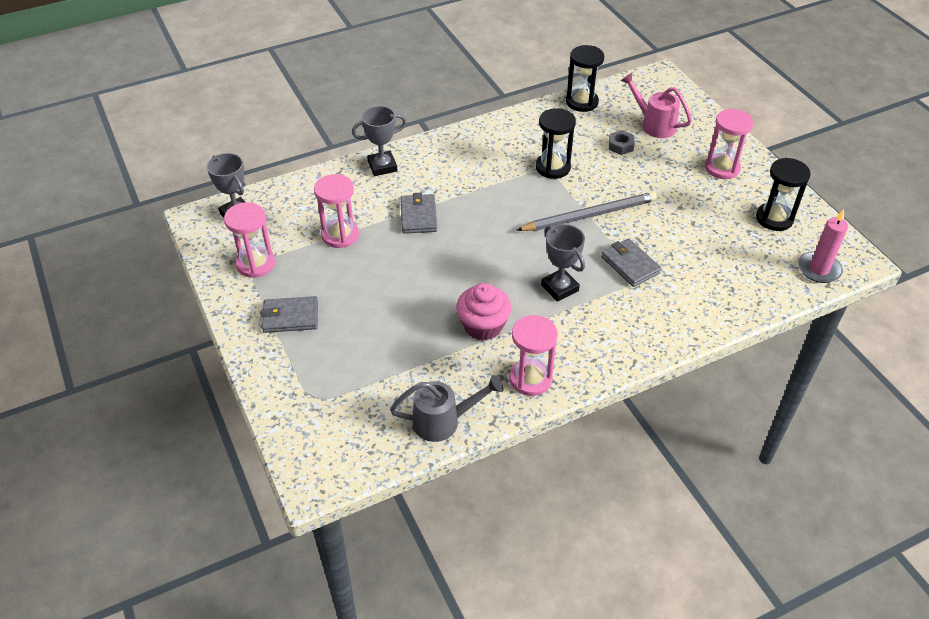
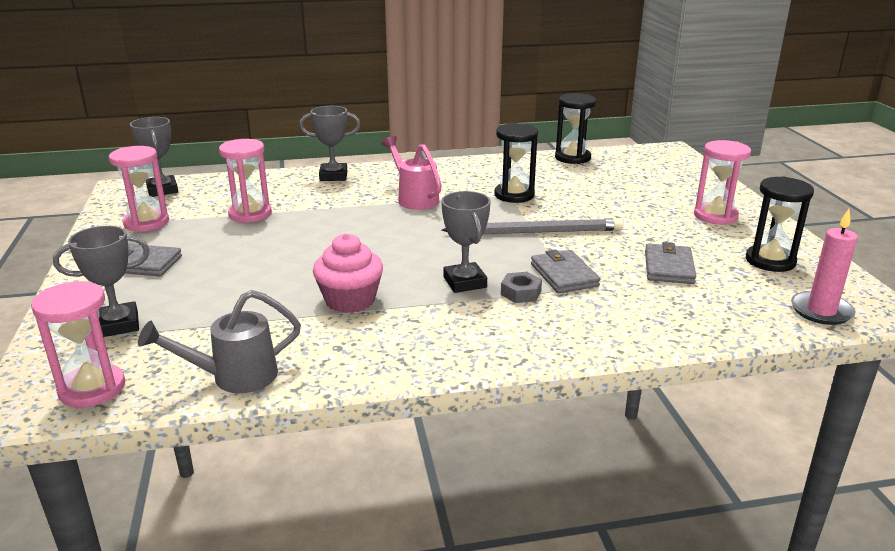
camera: 15 degrees right, 20 degrees down
grey watering can [390,375,503,442] -> grey watering can turned 150 degrees clockwise [138,290,301,393]
grey wallet [400,193,437,234] -> grey wallet moved to [645,242,697,284]
pink hourglass [509,315,558,396] -> pink hourglass moved to [31,281,125,408]
grey nut [609,130,635,155] -> grey nut moved to [501,272,542,303]
pink watering can [620,73,692,138] -> pink watering can moved to [382,136,442,210]
none -> grey trophy [53,226,150,337]

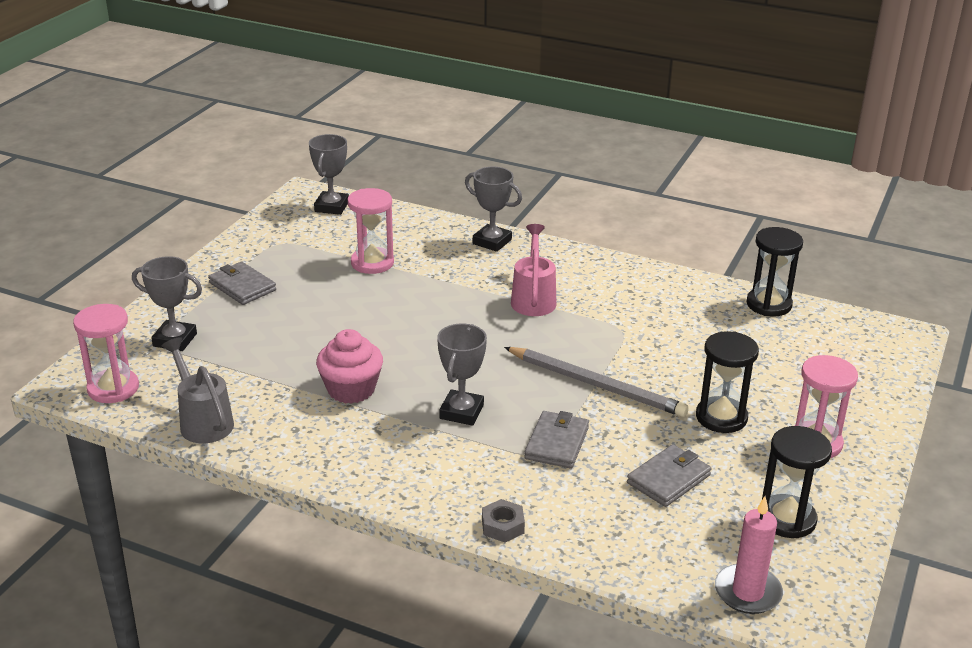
camera: 35 degrees right, 5 degrees up
pink hourglass [109,146,169,232] -> none
grey watering can [138,290,301,393] -> grey watering can turned 45 degrees clockwise [162,337,234,443]
black hourglass [495,123,538,203] -> black hourglass moved to [696,331,759,433]
grey nut [501,272,542,303] -> grey nut moved to [482,499,525,542]

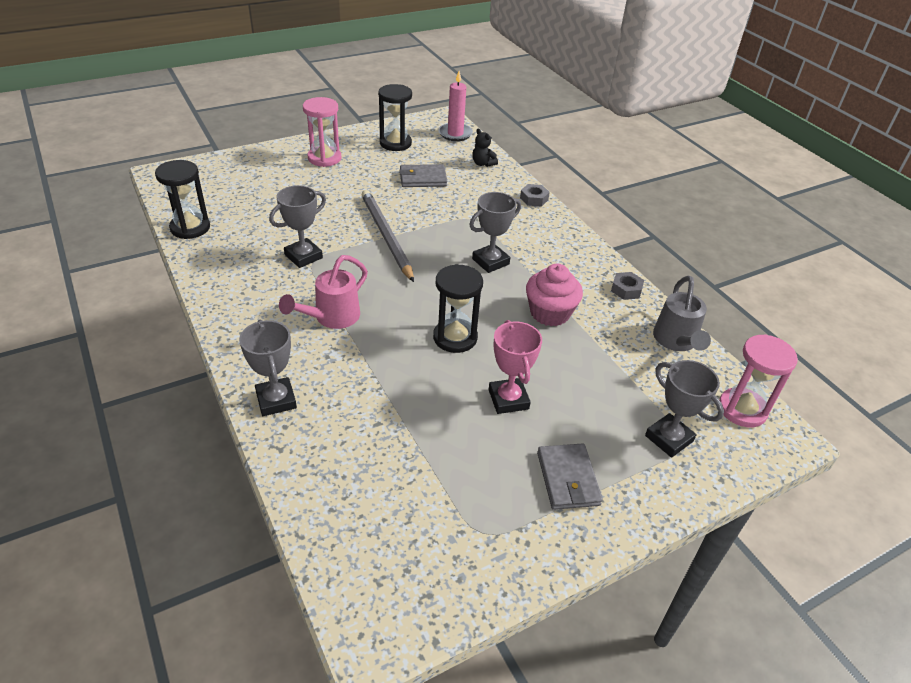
camera: 145 degrees left, 10 degrees up
grey trophy [309,134,349,215] -> grey trophy moved to [269,185,326,268]
pink hourglass [348,188,394,274] -> none
grey wallet [524,411,589,469] -> none
black hourglass [696,331,759,433] -> black hourglass moved to [433,264,483,353]
none -> black teddy bear [472,129,498,167]
none -> pink trophy [489,320,542,414]
none -> grey nut [611,272,644,300]

